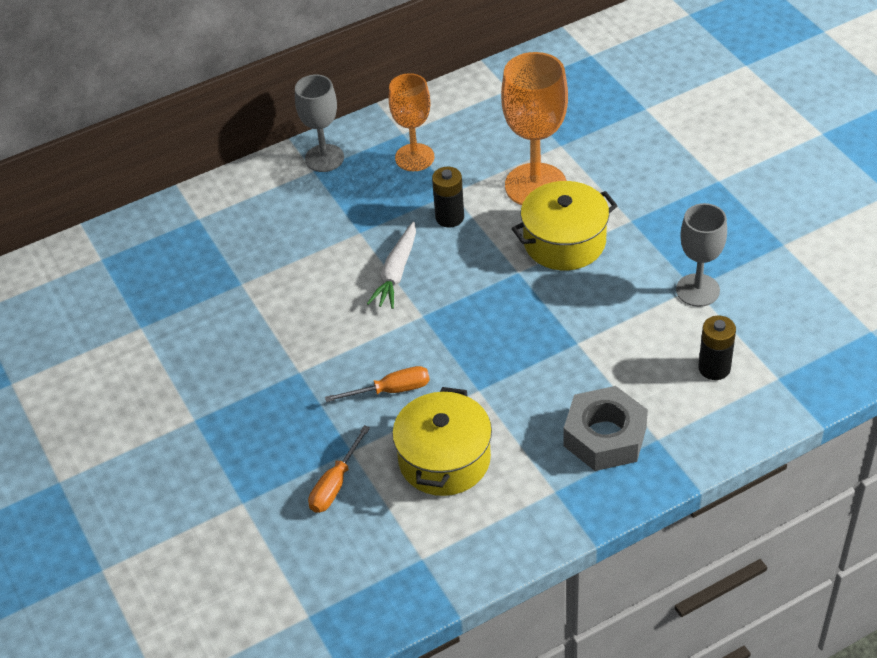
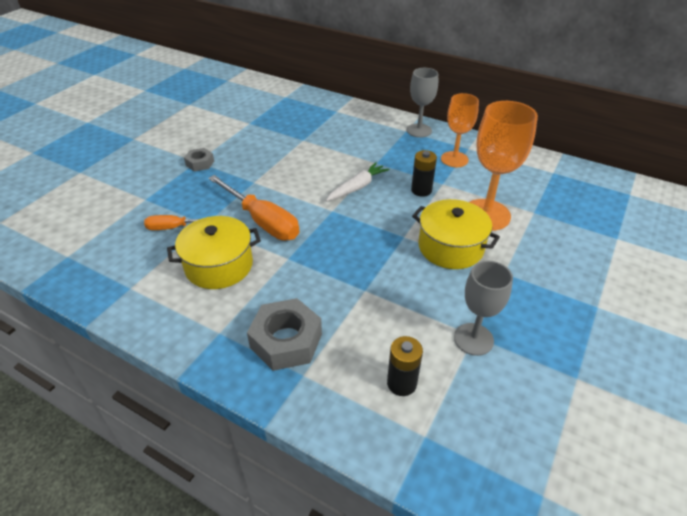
camera: 55 degrees right, 5 degrees down
orange screwdriver [325,366,430,402] -> orange screwdriver [208,175,299,240], size x1.77
white carrot [367,222,416,309] -> white carrot turned 150 degrees clockwise [326,162,389,201]
none -> grey nut [184,148,214,172]

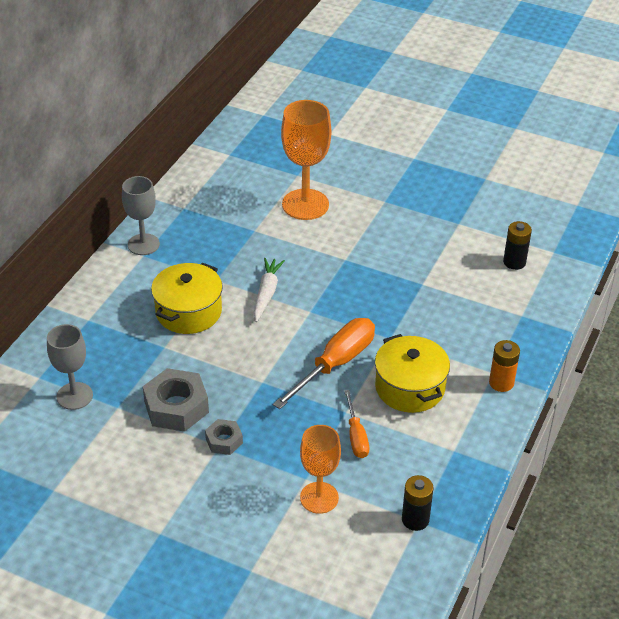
camera: 95 degrees left, 0 degrees up
grey nut [247,298,322,371] -> grey nut moved to [143,368,209,432]
white carrot [326,162,389,201] -> white carrot turned 60 degrees clockwise [254,258,285,322]
black battery [411,150,437,197] -> black battery moved to [402,475,434,531]
yellow pot [412,199,500,269] -> yellow pot moved to [151,262,223,334]
orange goblet [441,93,479,167] -> orange goblet moved to [300,425,341,514]
grey goblet [454,260,513,356] -> grey goblet moved to [47,324,93,410]
none -> orange battery [489,340,520,392]

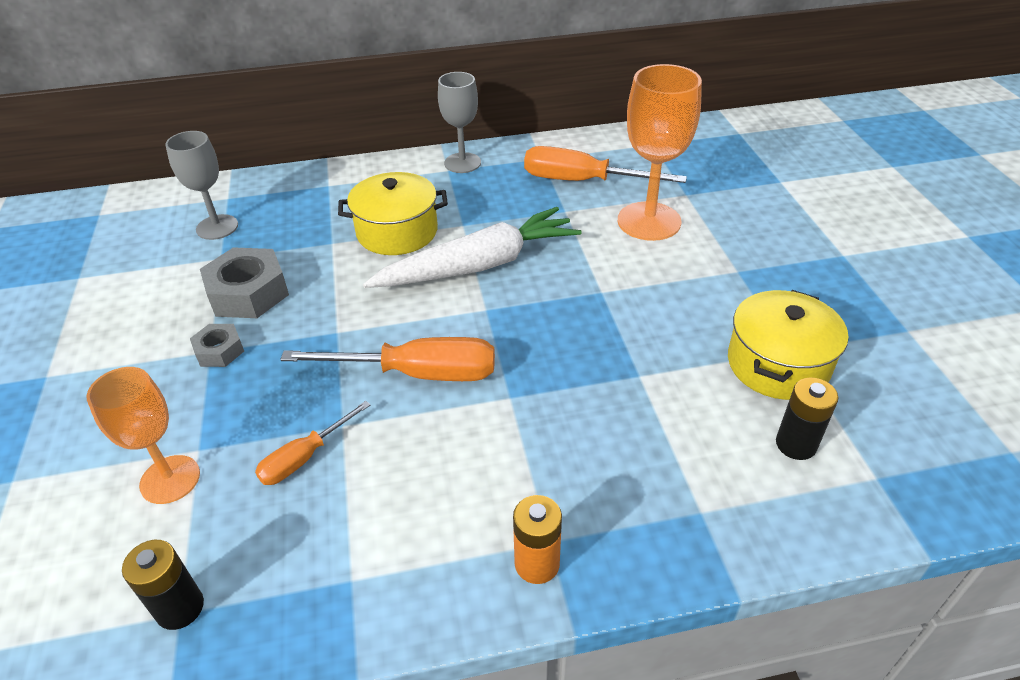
camera: 55 degrees right, 0 degrees up
white carrot [254,258,285,322] -> white carrot [363,207,582,288], size x1.82
yellow pot [375,334,450,413] -> yellow pot moved to [728,290,848,400]
none -> orange screwdriver [524,146,687,183]

